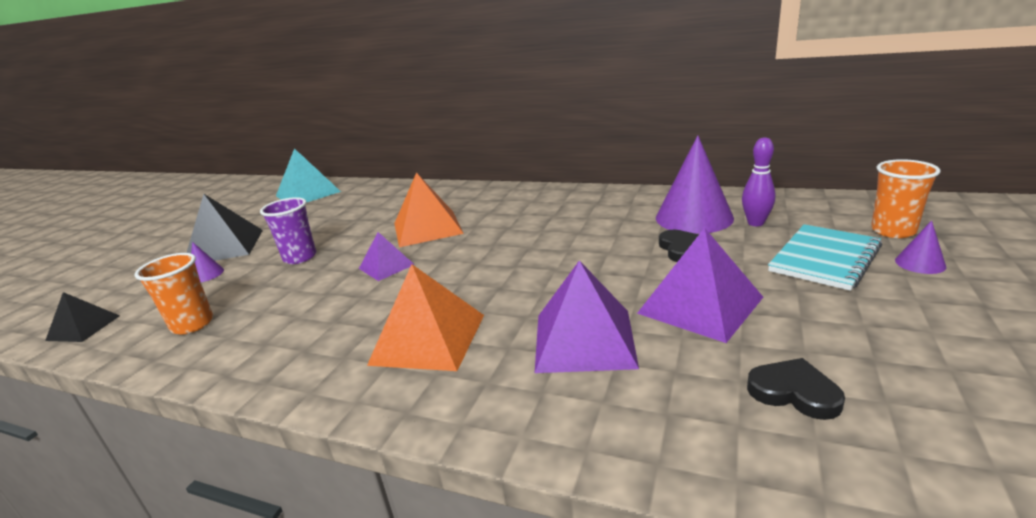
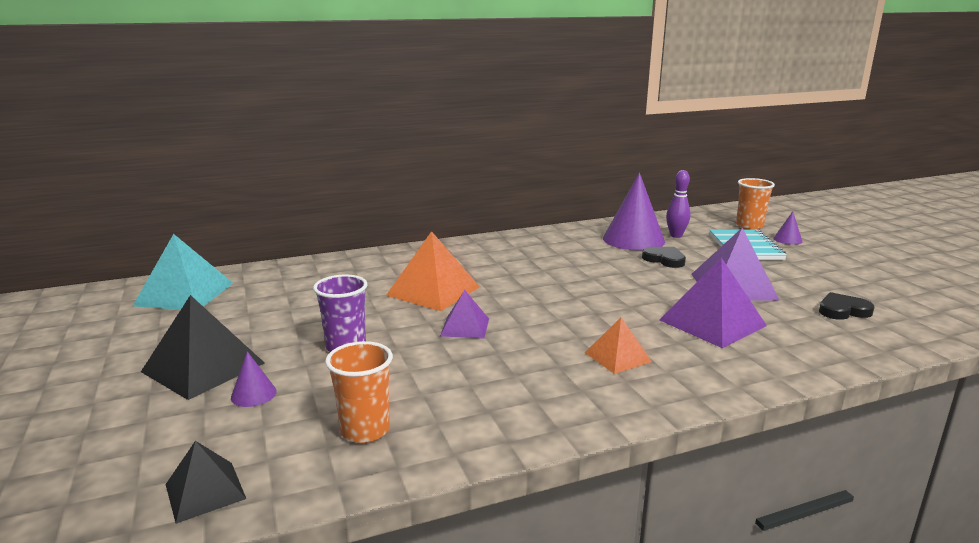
camera: 45 degrees left, 5 degrees down
orange pyramid [367,264,484,371] -> orange pyramid [585,317,652,374], size x0.58

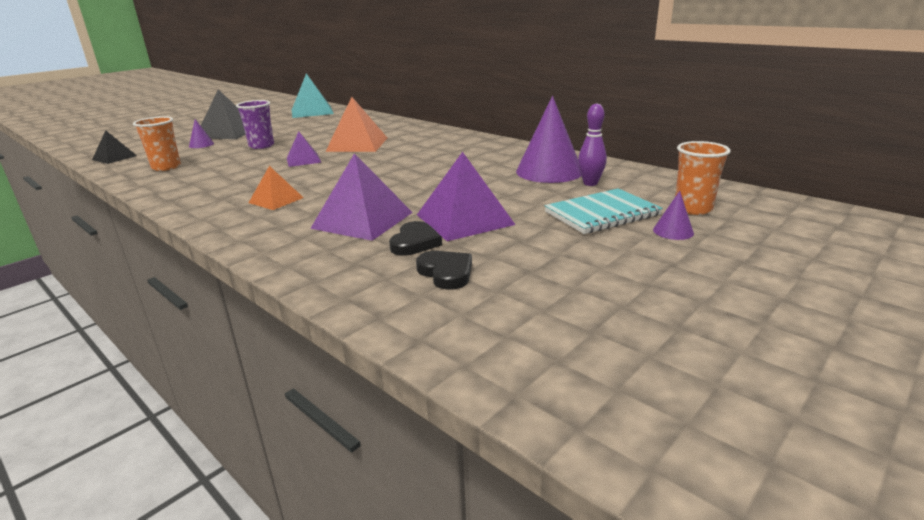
camera: 65 degrees right, 5 degrees up
black heart [642,247,686,268] -> black heart moved to [389,221,442,256]

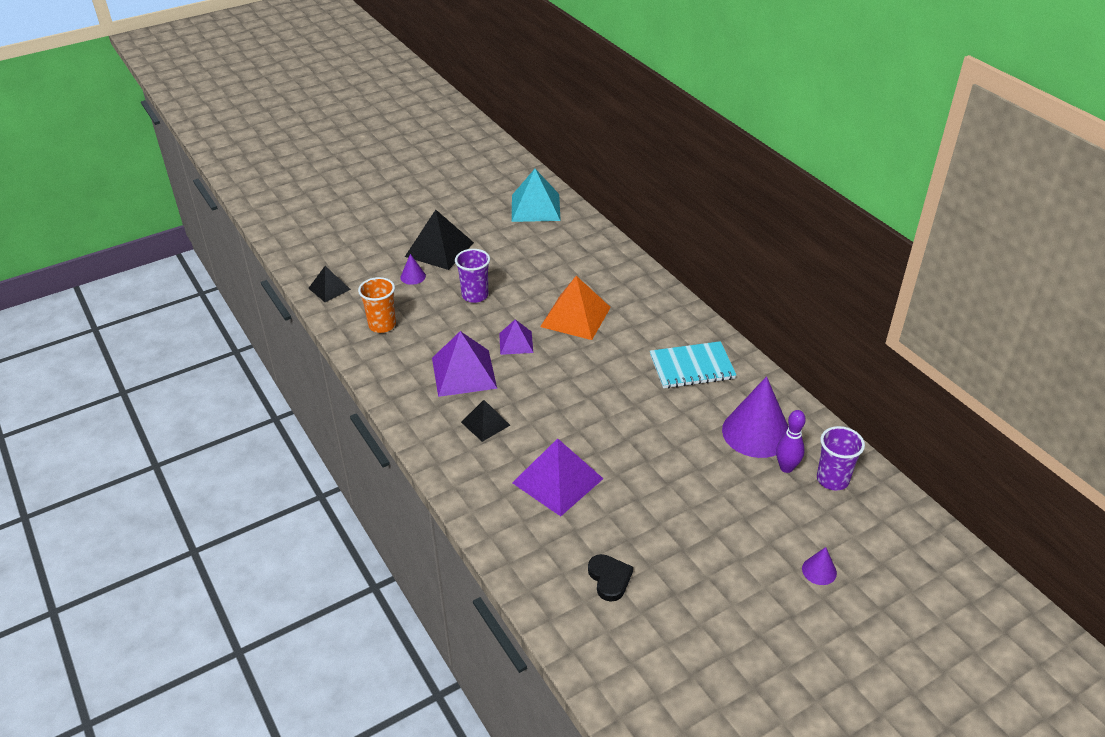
camera: 15 degrees right, 15 degrees up
orange pyramid [249,166,304,210] -> black pyramid [461,400,510,442]
black heart [389,221,442,256] -> none
purple pyramid [417,152,516,241] -> purple pyramid moved to [432,331,497,397]
turquoise notebook [544,188,663,234] -> turquoise notebook moved to [650,341,736,388]
orange cup [675,141,731,215] -> none
none -> purple cup [817,426,865,491]

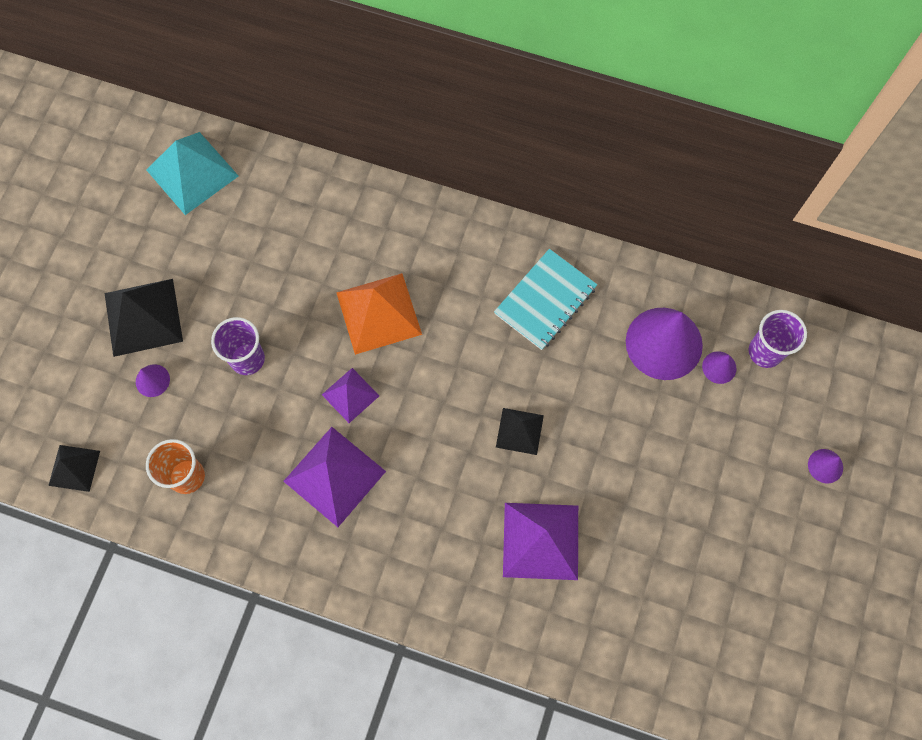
camera: 40 degrees left, 30 degrees up
black pyramid [461,400,510,442] -> black pyramid moved to [496,408,544,455]
black heart [588,554,633,602] -> none
purple bowling pin [776,410,806,473] -> purple cone [702,351,736,384]

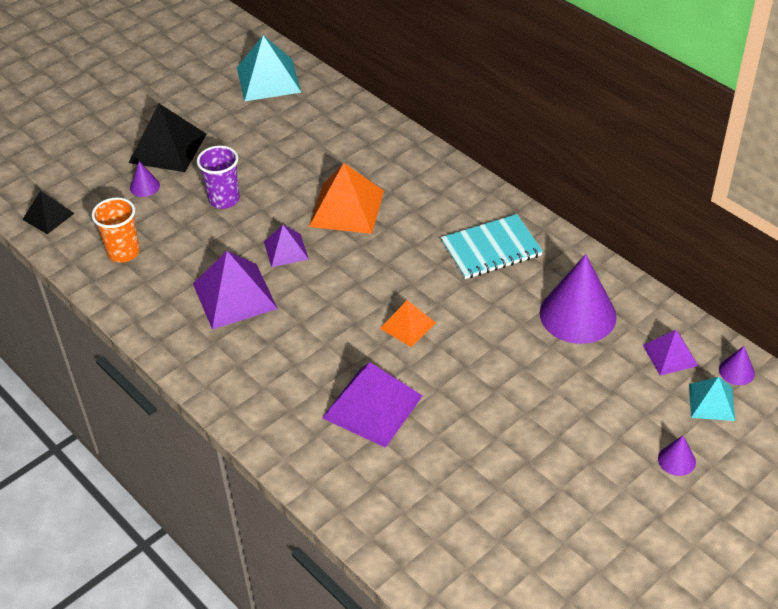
camera: 30 degrees right, 25 degrees down
black pyramid [496,408,544,455] -> orange pyramid [380,300,436,347]
purple cone [702,351,736,384] -> purple cone moved to [719,346,755,385]
purple cup [749,310,807,368] -> purple pyramid [643,330,698,376]
none -> turquoise pyramid [689,377,735,421]

